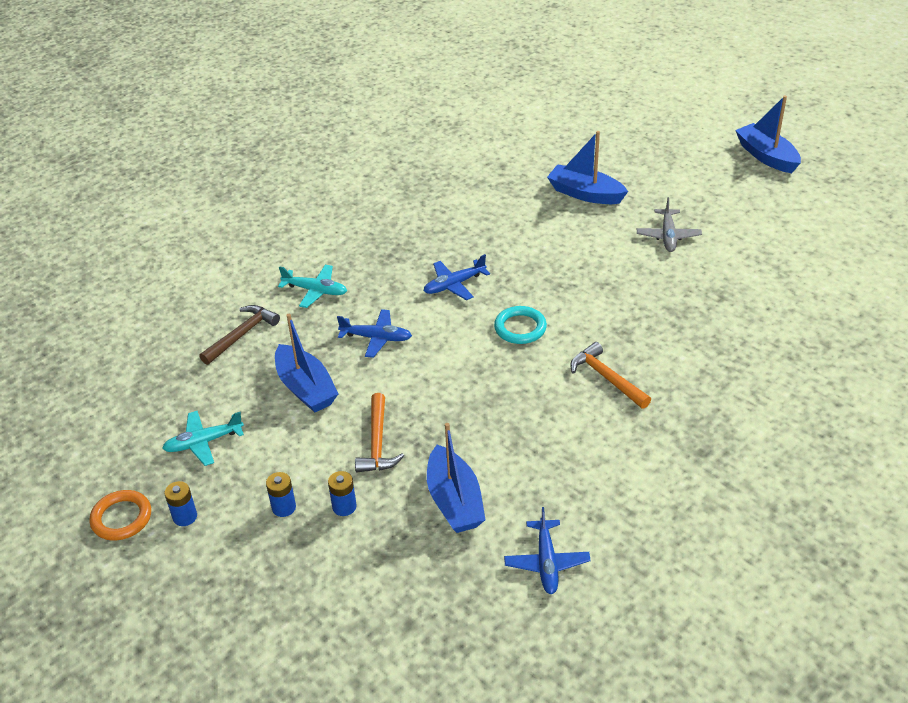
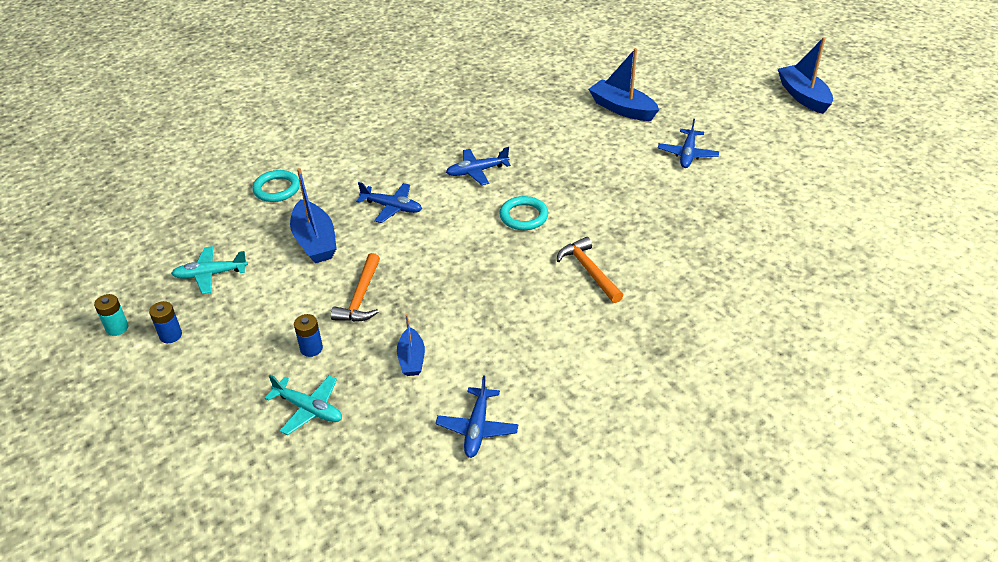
camera: 10 degrees right, 0 degrees up
orange ring [89,490,151,541] -> turquoise battery [94,294,129,336]
brown hammer [199,305,280,365] -> turquoise ring [252,170,300,202]
blue battery [266,472,296,517] -> none
turquoise plane [278,265,347,308] -> turquoise plane moved to [265,375,342,435]
blue boat [427,423,486,533] -> blue boat [397,314,425,376], size x0.60
grey plane [637,197,702,252] -> blue plane [658,119,719,168]

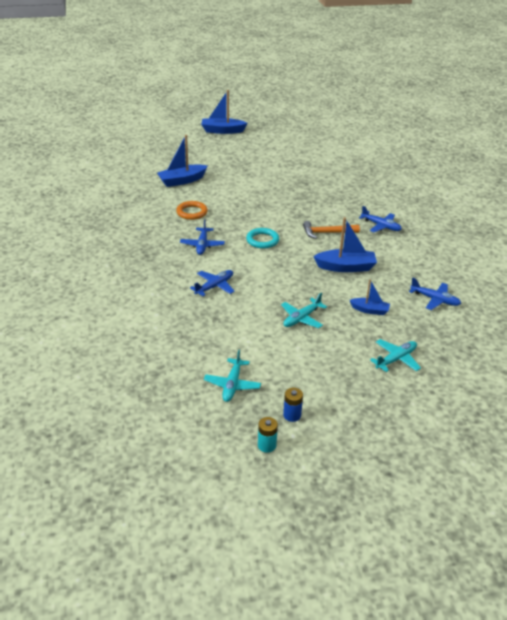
camera: 70 degrees left, 5 degrees down
turquoise ring [252,170,300,202] -> none
blue boat [290,168,337,263] -> blue boat moved to [313,217,377,272]
blue battery [294,314,323,357] -> none
orange hammer [331,253,380,322] -> turquoise plane [281,293,327,328]
blue plane [658,119,719,168] -> blue plane moved to [359,206,402,232]
none -> orange ring [176,201,208,220]

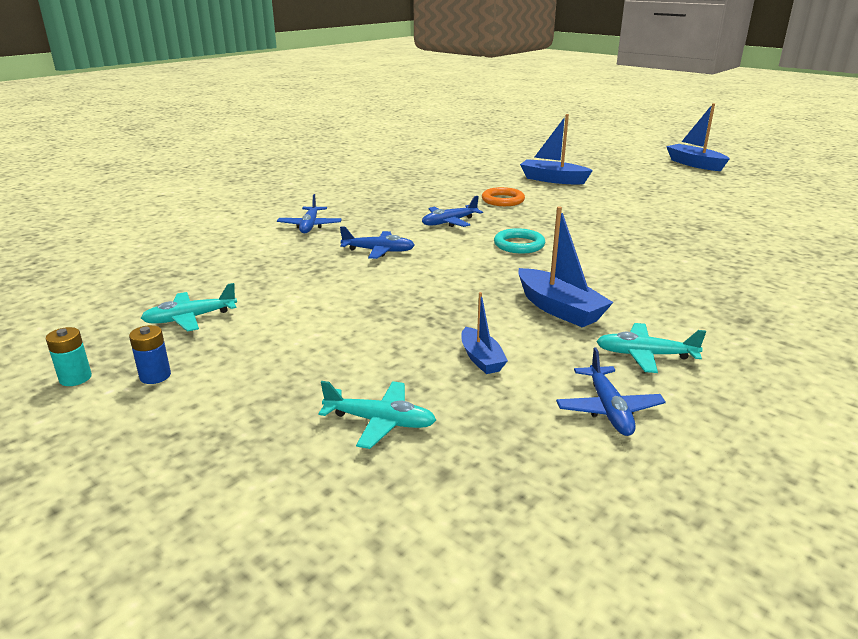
camera: 55 degrees right, 10 degrees down
turquoise plane [281,293,327,328] -> turquoise plane moved to [596,323,706,373]
orange hammer [303,221,360,239] -> none
blue plane [359,206,402,232] -> blue plane moved to [277,194,342,233]

